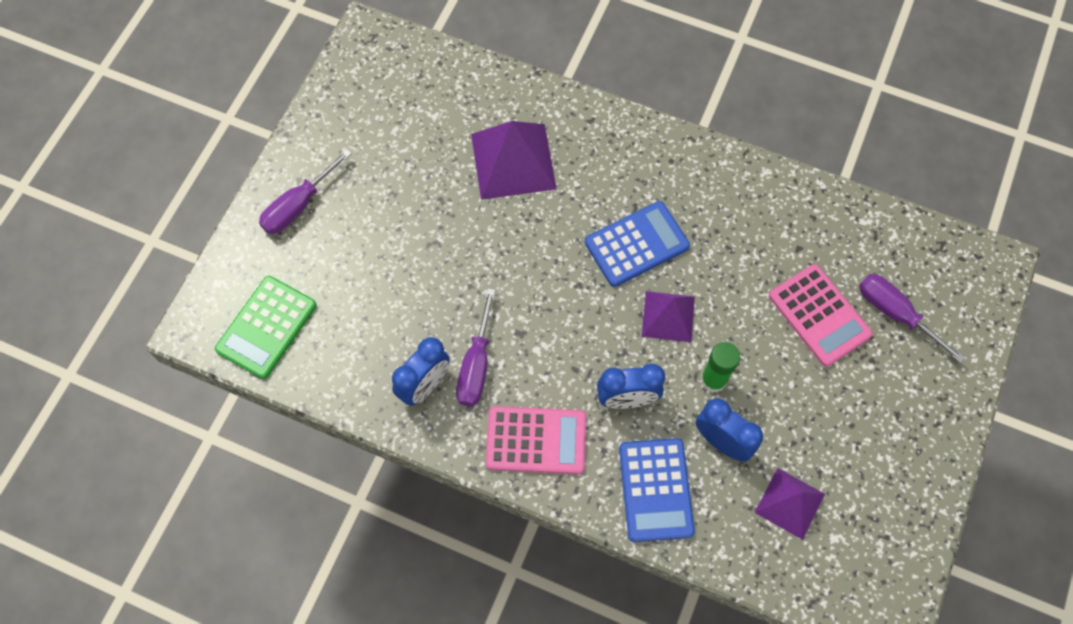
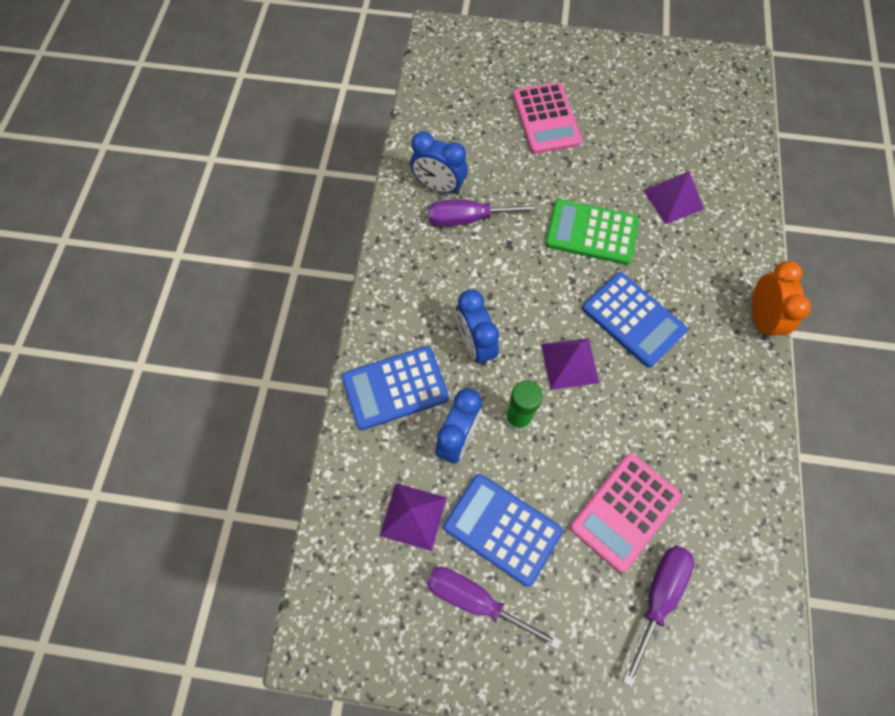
camera: 75 degrees right, 0 degrees up
green calculator [215,276,316,379] -> green calculator moved to [545,199,639,265]
purple screwdriver [259,149,352,234] -> purple screwdriver moved to [426,567,561,650]
purple pyramid [471,121,557,200] -> purple pyramid [643,171,704,224], size x0.62
pink calculator [485,406,586,474] -> pink calculator moved to [513,82,582,154]
none -> blue calculator [443,474,563,587]
none -> orange clock [752,261,811,340]

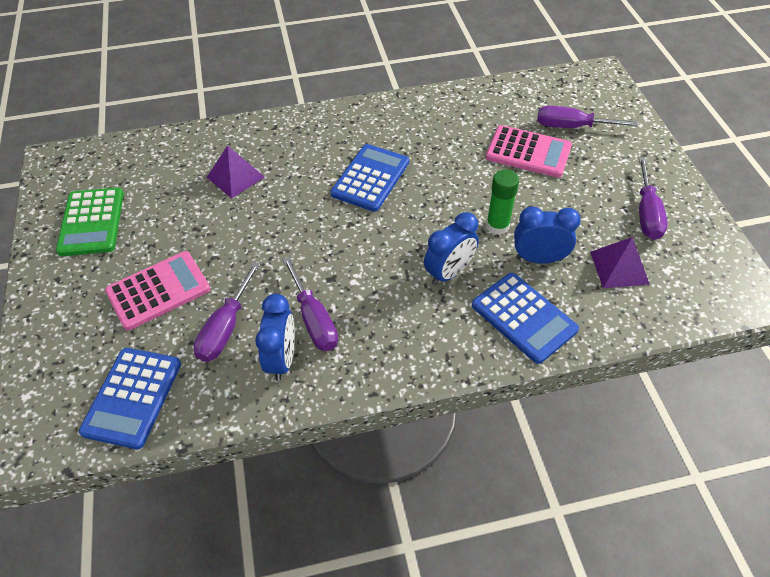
camera: 110 degrees left, 15 degrees down
blue calculator [443,474,563,587] -> blue calculator moved to [79,348,181,449]
purple pyramid [541,338,599,390] -> none
green calculator [545,199,639,265] -> green calculator moved to [56,187,124,256]
orange clock [752,261,811,340] -> none
none -> purple screwdriver [194,262,260,362]

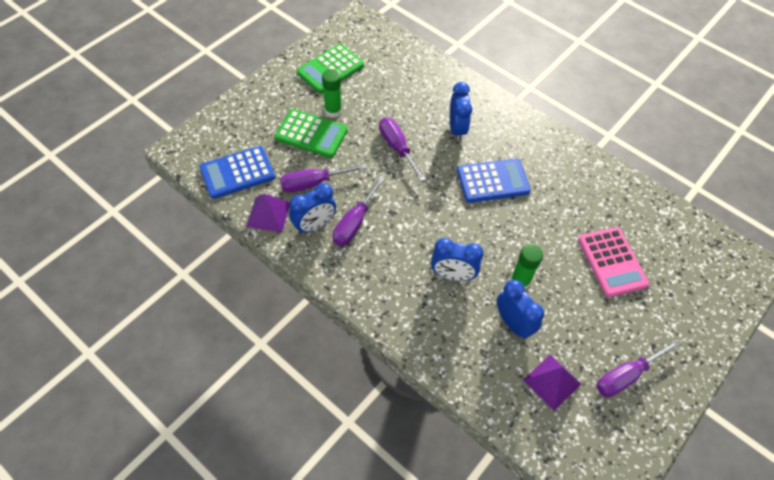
camera: 50 degrees right, 5 degrees up
pink calculator [105,251,210,331] -> green calculator [275,109,348,158]
purple pyramid [207,145,264,198] -> purple pyramid moved to [246,194,290,232]
blue calculator [472,273,579,364] -> none
purple screwdriver [537,106,638,128] -> purple screwdriver moved to [379,117,426,182]
none -> green glue stick [322,69,342,118]
none -> blue clock [450,82,472,141]

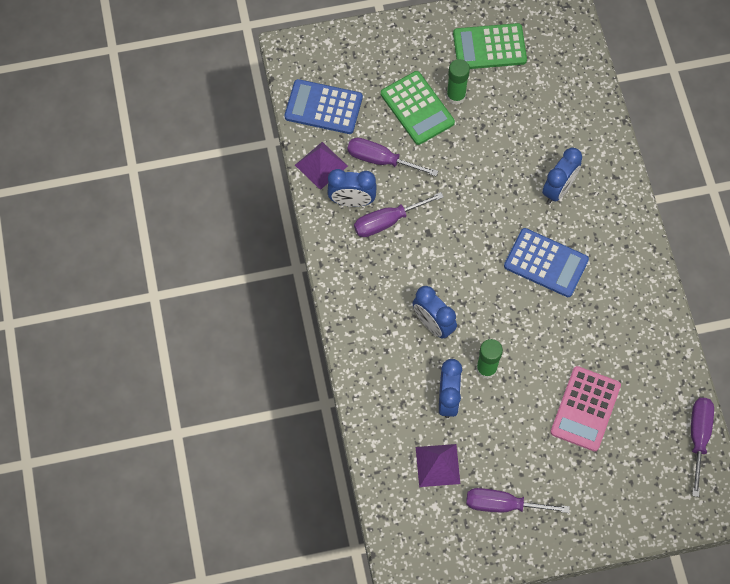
camera: 40 degrees right, 10 degrees up
purple screwdriver [379,117,426,182] -> purple screwdriver moved to [691,398,714,497]

